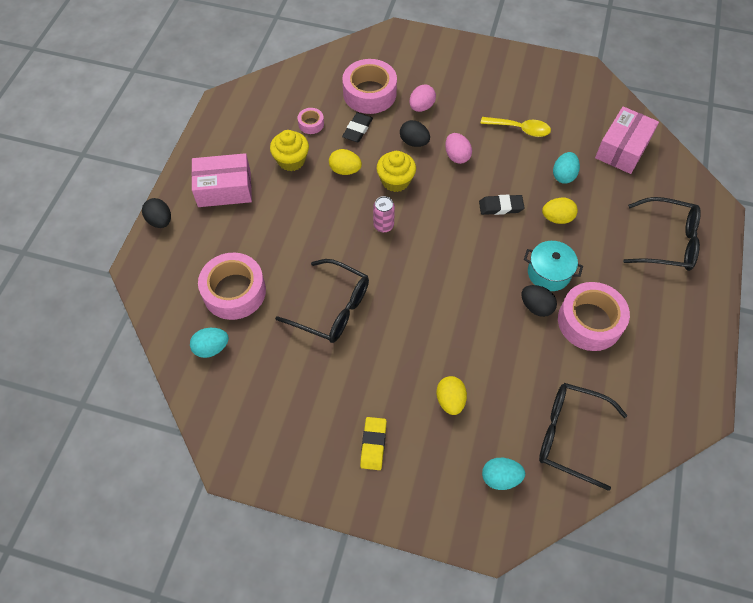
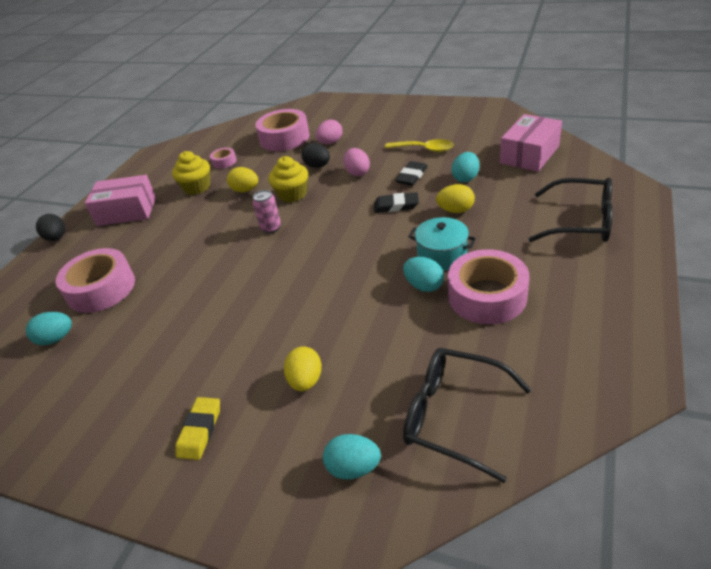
camera: 10 degrees right, 20 degrees down
black glasses [275,259,369,343] -> none
black eraser [342,112,373,142] -> black eraser moved to [395,161,428,186]
black egg [521,285,557,317] -> turquoise egg [403,257,444,292]

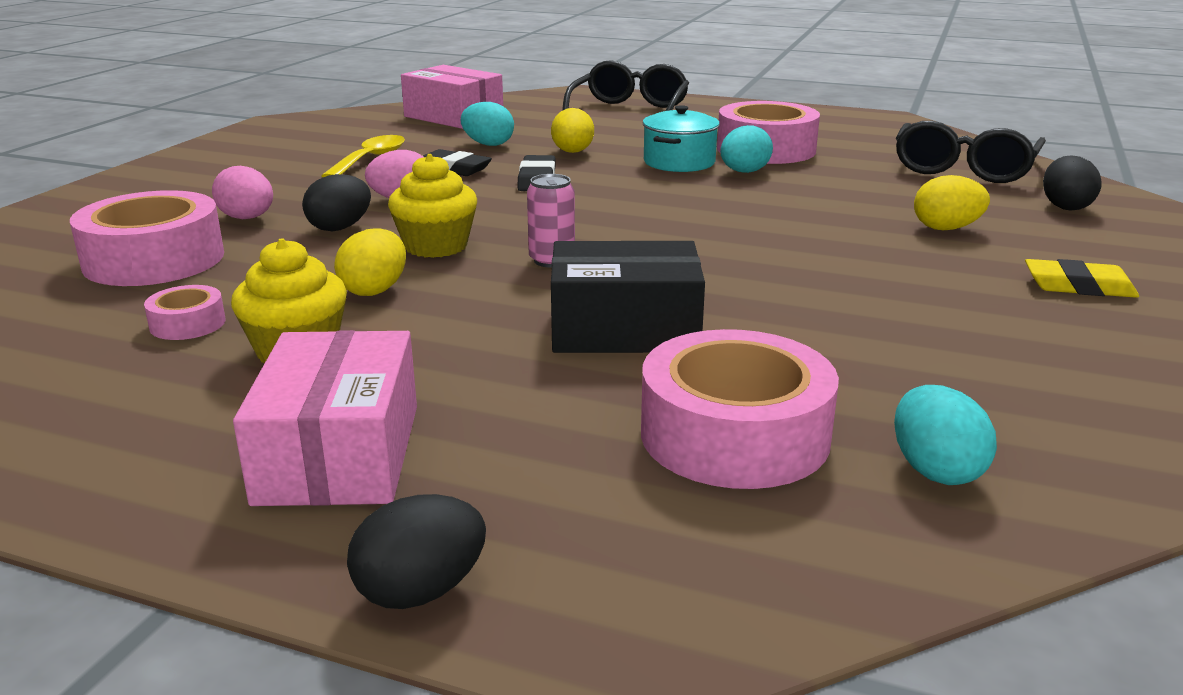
camera: 95 degrees left, 15 degrees down
turquoise egg [323,434,381,480] -> black egg [1043,156,1102,211]
none -> black box [551,241,705,353]

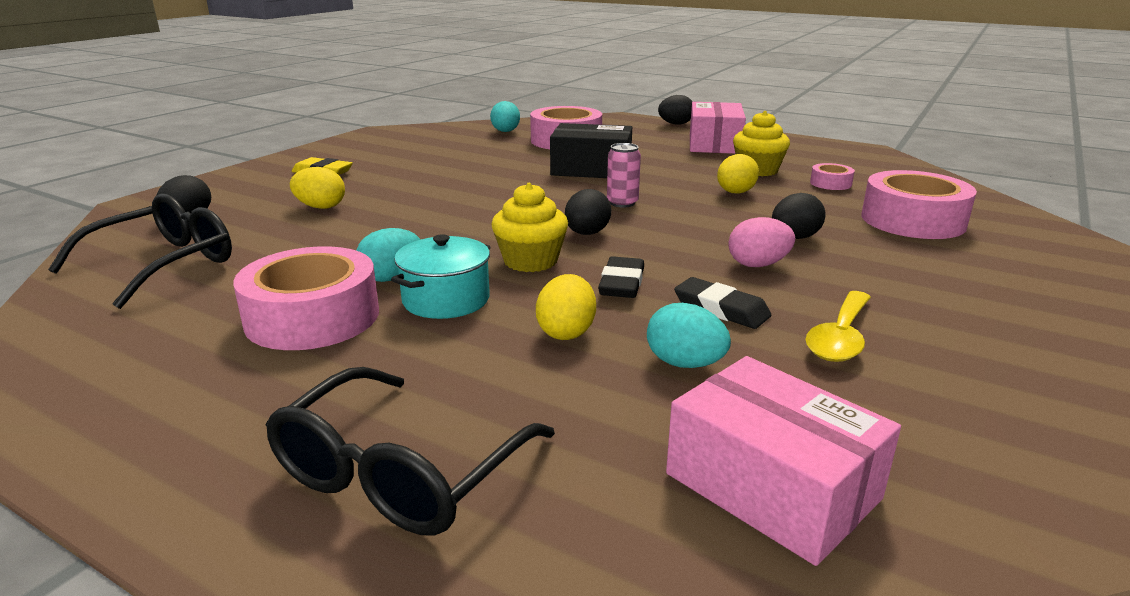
camera: 170 degrees left, 0 degrees up
pink egg [212,166,273,219] -> none
yellow cupcake [388,154,477,258] -> yellow cupcake moved to [491,183,568,272]
none -> black egg [565,189,611,235]

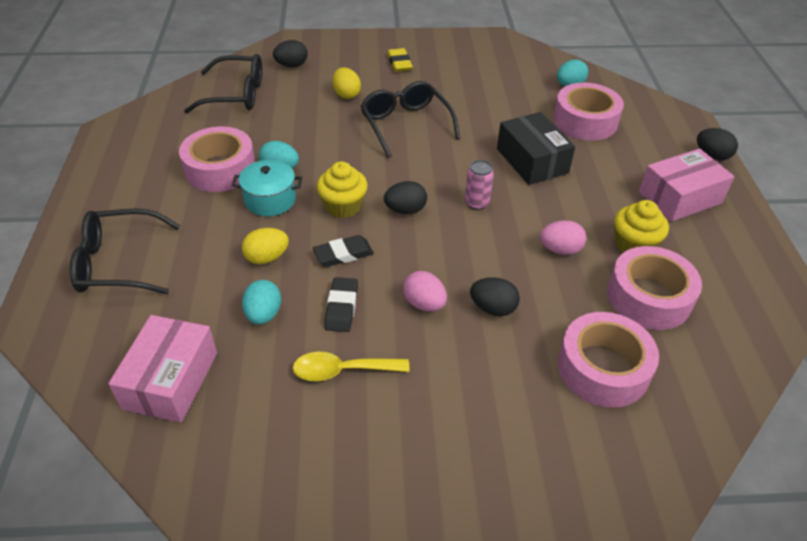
camera: 55 degrees right, 20 degrees up
yellow egg [717,154,759,194] -> pink egg [540,220,586,255]
pink tape [810,163,855,190] -> pink tape [607,246,702,330], size x2.14
none -> black glasses [361,81,460,158]

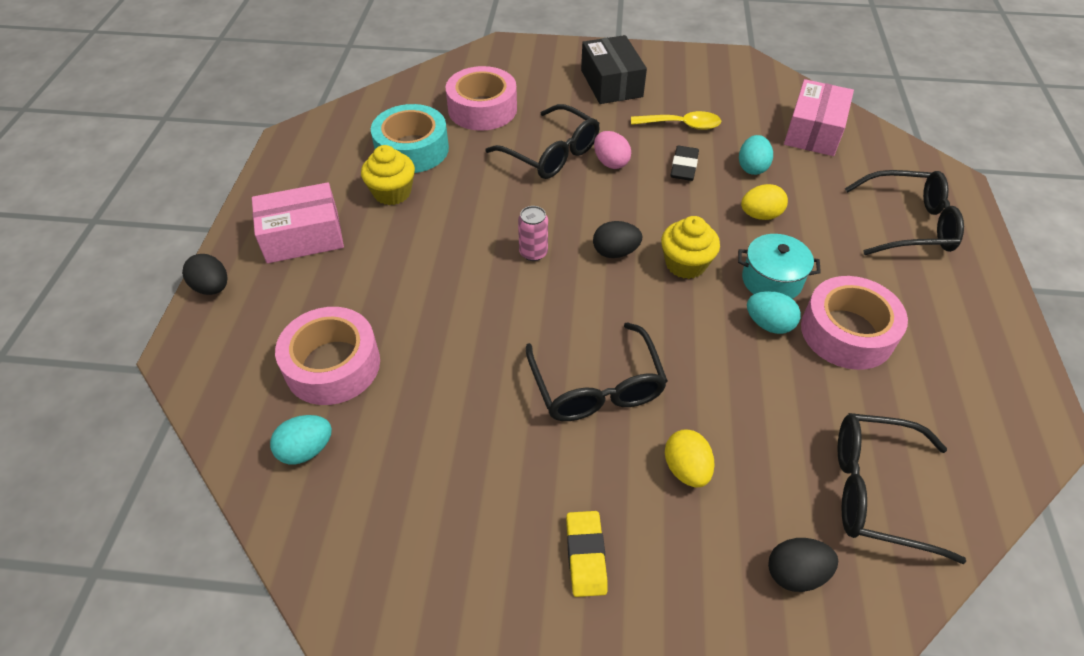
camera: 170 degrees left, 5 degrees up
black eraser [313,235,374,267] -> none
black egg [470,277,520,316] -> black glasses [485,104,600,179]
black box [497,112,575,185] -> black box moved to [581,35,647,104]
pink egg [540,220,586,255] -> none
pink tape [607,246,702,330] -> turquoise tape [371,104,449,173]

